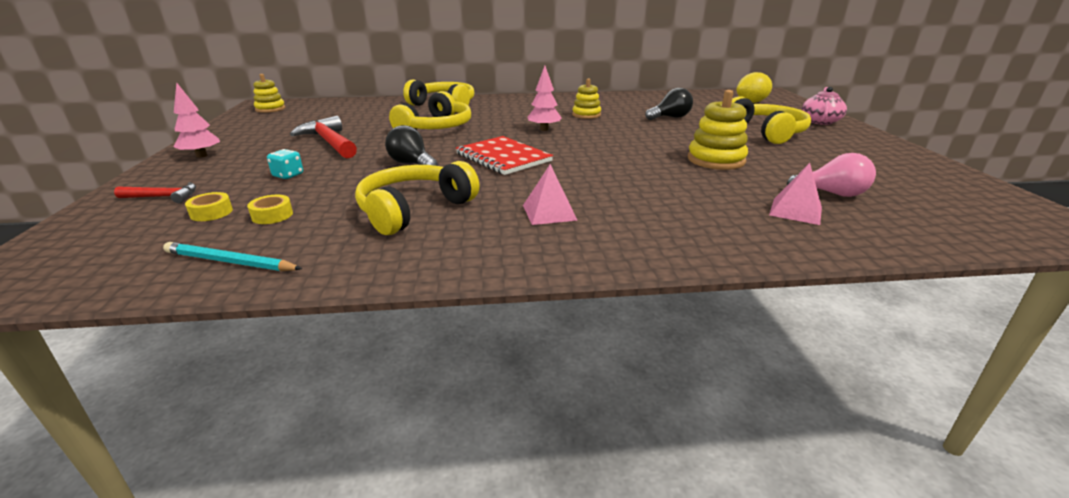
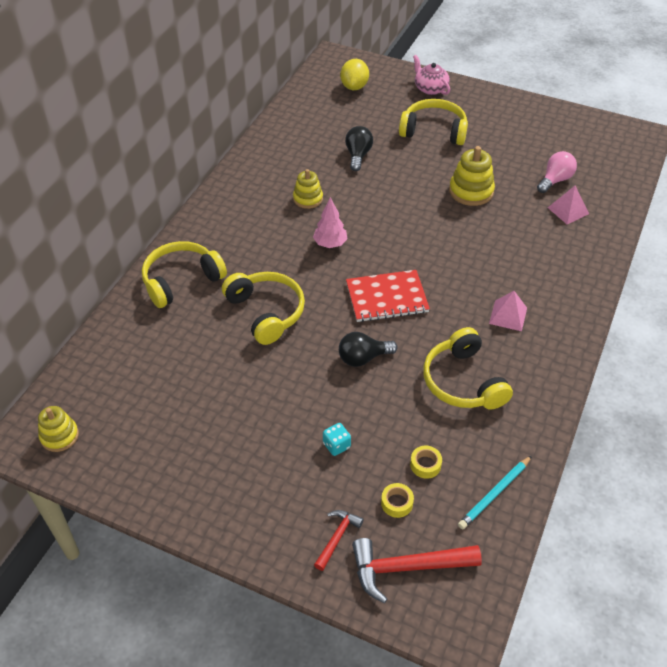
camera: 60 degrees left, 20 degrees up
pink tree [174,82,220,158] -> none
red hammer [290,116,357,158] -> red hammer moved to [352,538,482,603]

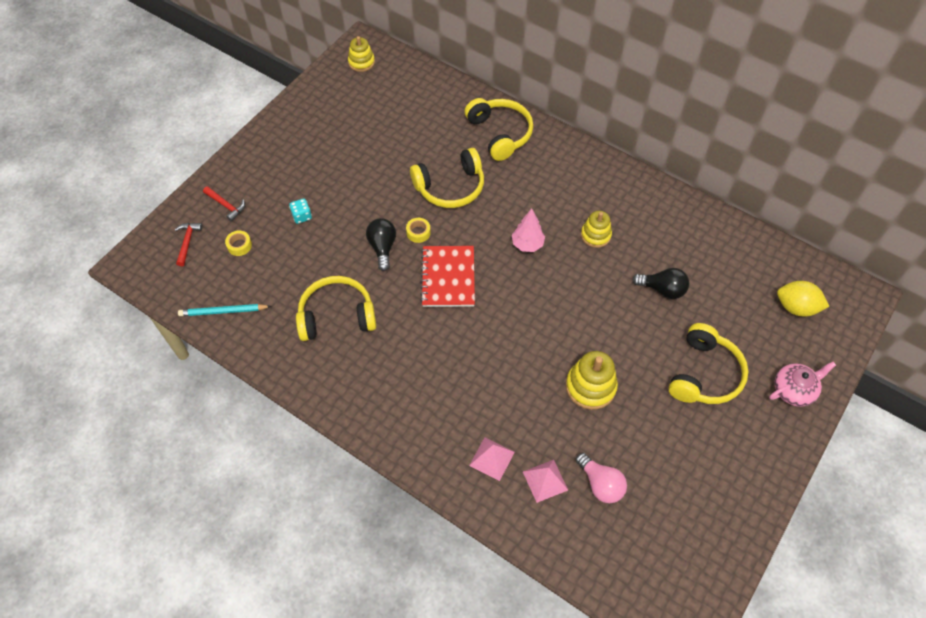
camera: 100 degrees right, 10 degrees up
red hammer [352,538,482,603] -> red hammer [175,223,203,266], size x0.55
yellow tape [410,446,442,479] -> yellow tape moved to [406,218,431,243]
turquoise pencil [458,456,532,529] -> turquoise pencil turned 60 degrees counterclockwise [178,304,272,316]
pink pyramid [489,291,527,331] -> pink pyramid moved to [469,437,515,481]

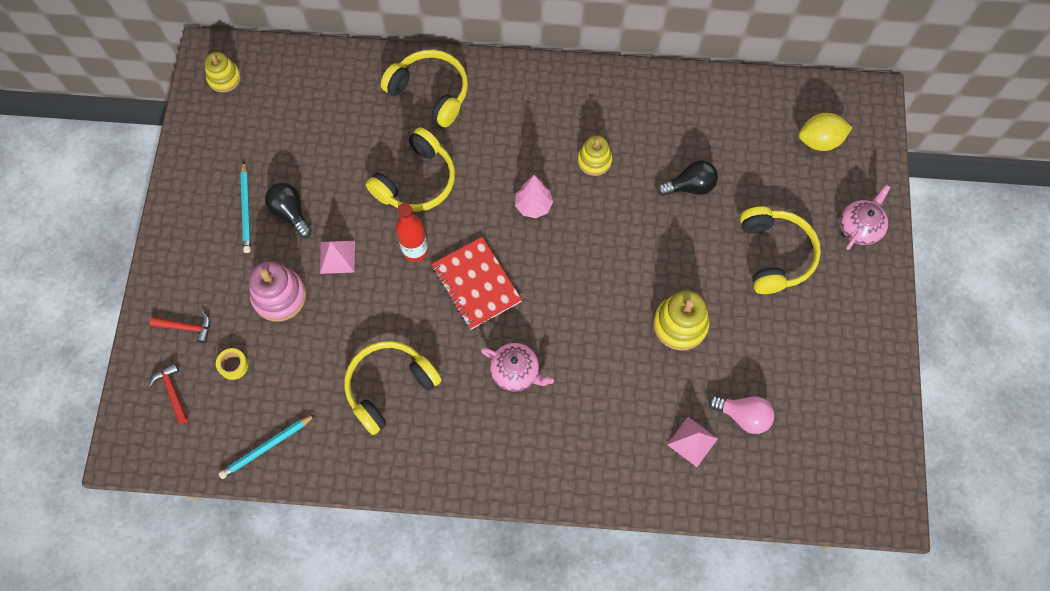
camera: 30 degrees left, 10 degrees up
turquoise dice [289,199,312,224] -> pink stacking toy [249,261,306,322]
black light bulb [366,218,396,271] -> black light bulb moved to [265,183,312,238]
yellow tape [406,218,431,243] -> red bottle [396,203,428,262]
pink pyramid [469,437,515,481] -> pink pyramid moved to [320,241,355,274]
none -> turquoise pencil [240,161,251,253]
none -> pink teapot [481,343,554,391]

